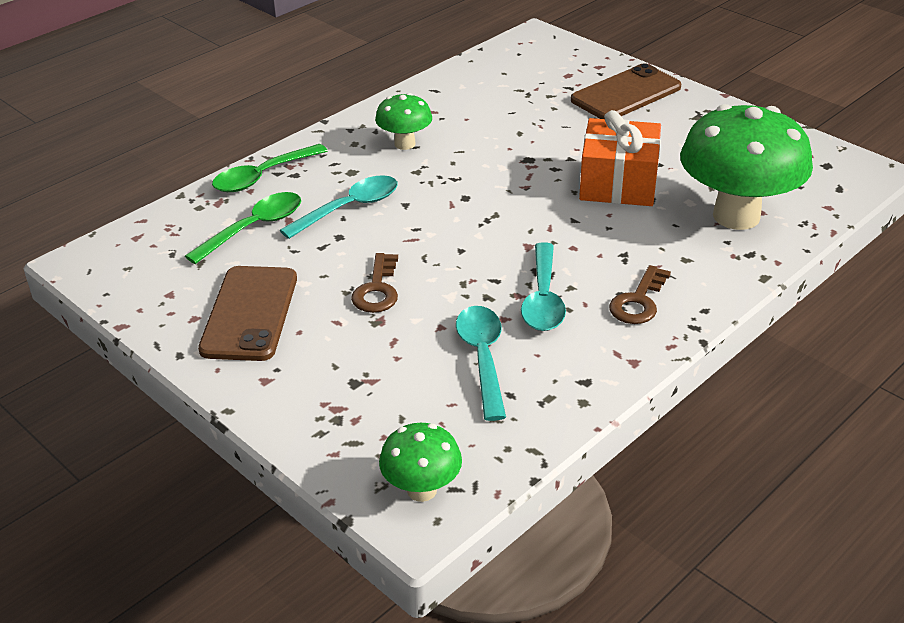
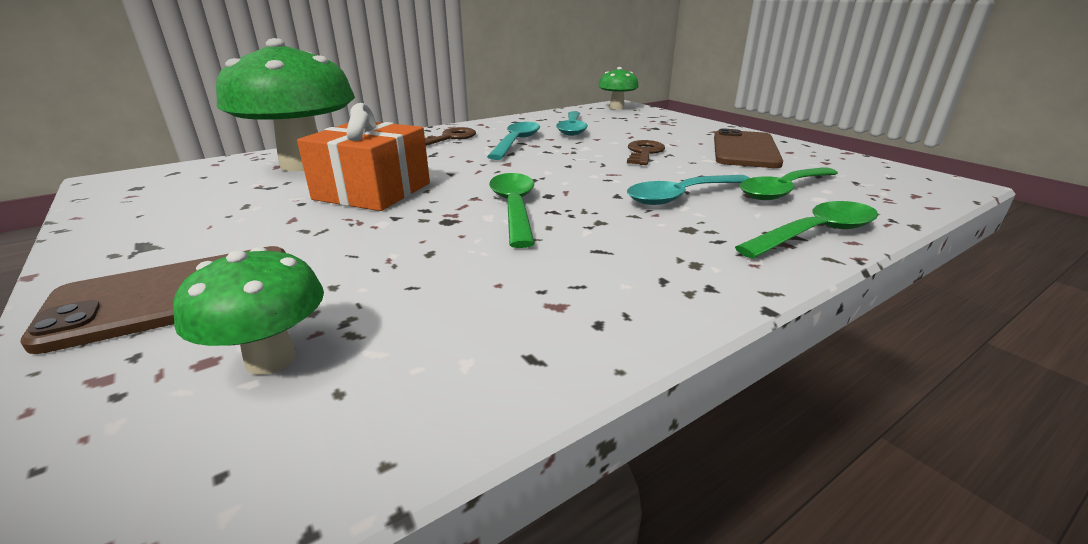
camera: 170 degrees left, 10 degrees down
green mushroom [375,93,432,150] -> green mushroom moved to [173,247,324,375]
none -> green spoon [489,173,535,248]

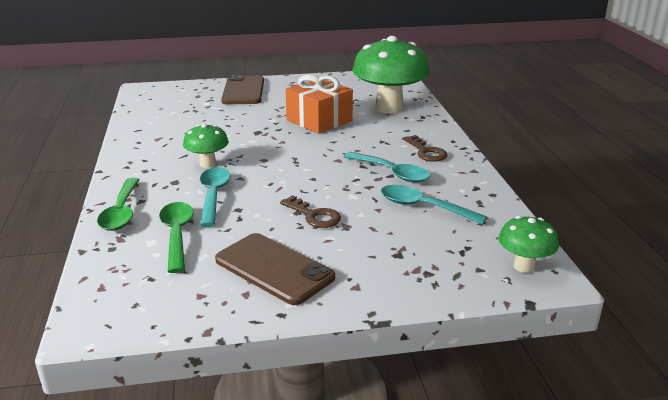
camera: 115 degrees right, 0 degrees up
green mushroom [173,247,324,375] -> green mushroom moved to [183,124,229,168]
green spoon [489,173,535,248] -> none

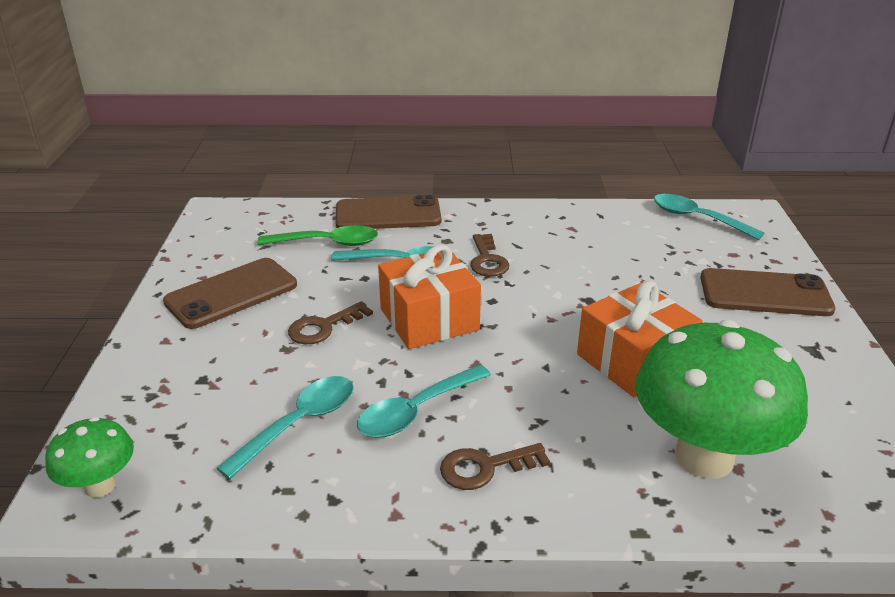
camera: 100 degrees right, 5 degrees up
green spoon [97,178,139,231] -> brown phone [335,195,441,229]
green mushroom [183,124,229,168] -> brown key [470,234,509,276]
none -> orange gift [378,245,481,349]
none -> turquoise spoon [654,194,765,240]

